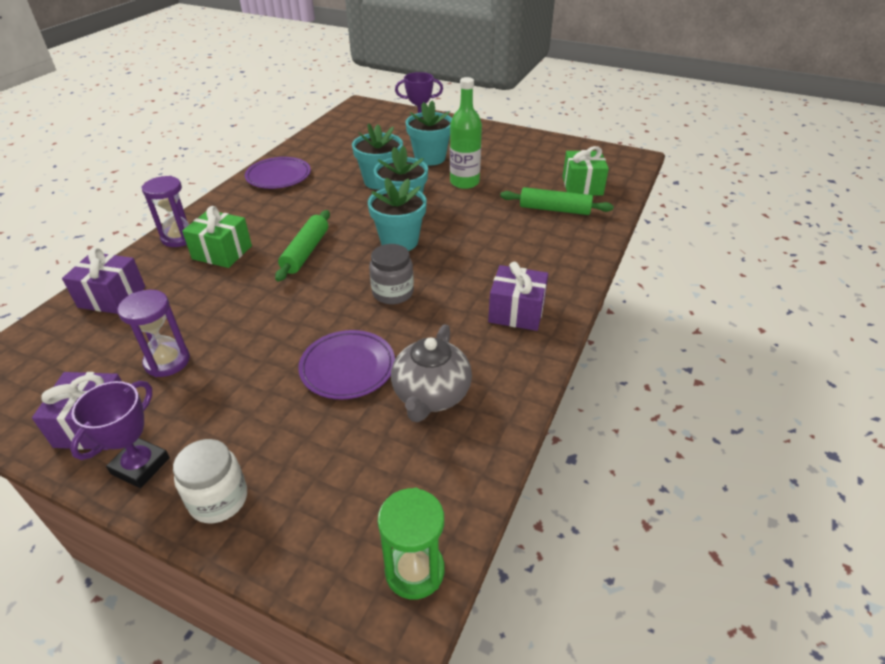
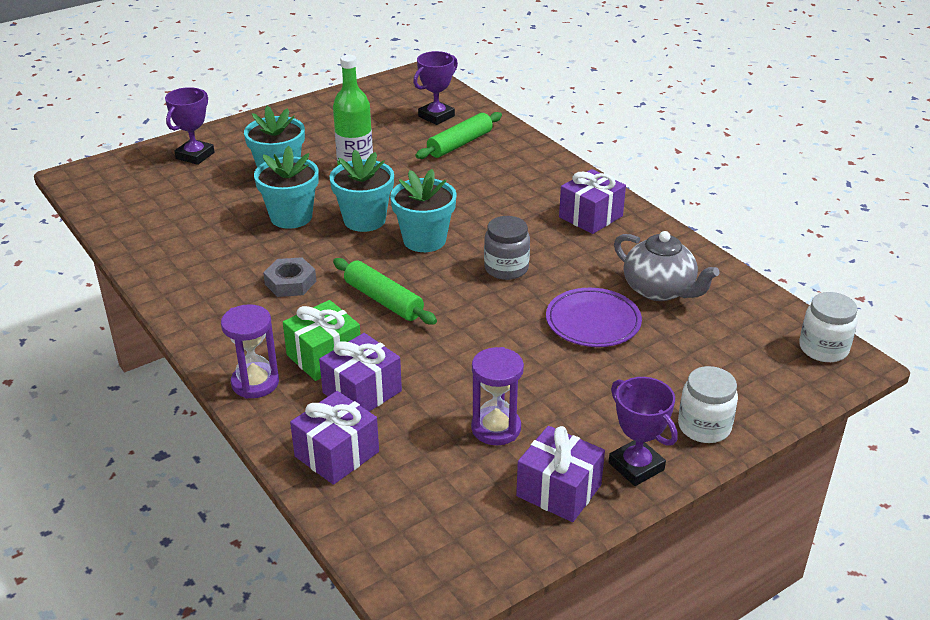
camera: 60 degrees left, 5 degrees down
purple plate [245,157,311,189] -> none
green hourglass [378,488,444,600] -> white jar [799,292,858,362]
green gift [562,146,609,195] -> purple trophy [413,51,458,125]
none -> grey nut [263,257,316,297]
none -> purple gift [319,333,402,412]

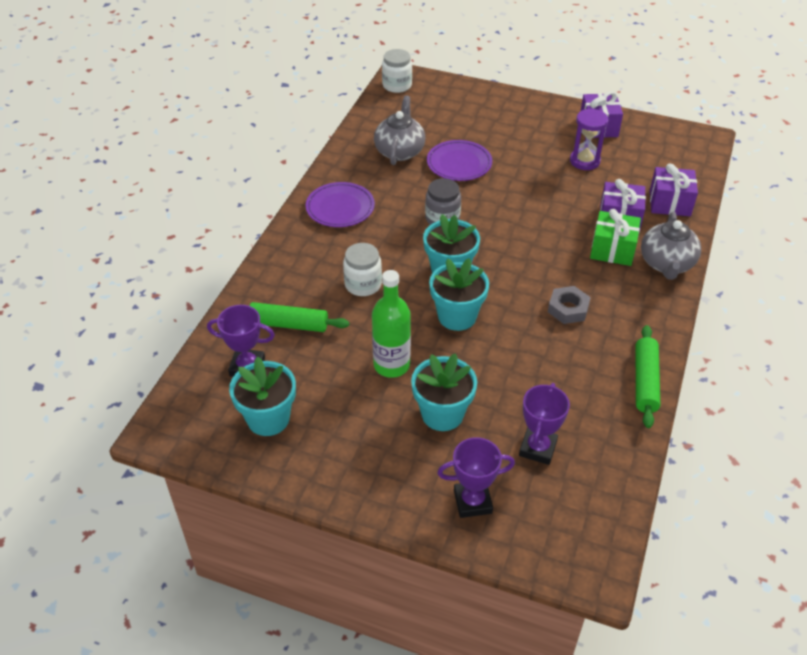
camera: 125 degrees left, 10 degrees up
purple hourglass [221,304,279,399] -> grey teapot [641,212,701,280]
turquoise flower pot [254,146,319,229] -> turquoise flower pot moved to [229,356,296,436]
green rolling pin [333,258,437,325] -> green rolling pin moved to [635,325,661,428]
purple gift [559,169,626,234] -> purple plate [306,182,375,227]
purple trophy [609,377,678,486] -> purple trophy moved to [519,383,570,465]
white jar [678,366,738,443] -> white jar moved to [343,243,382,296]

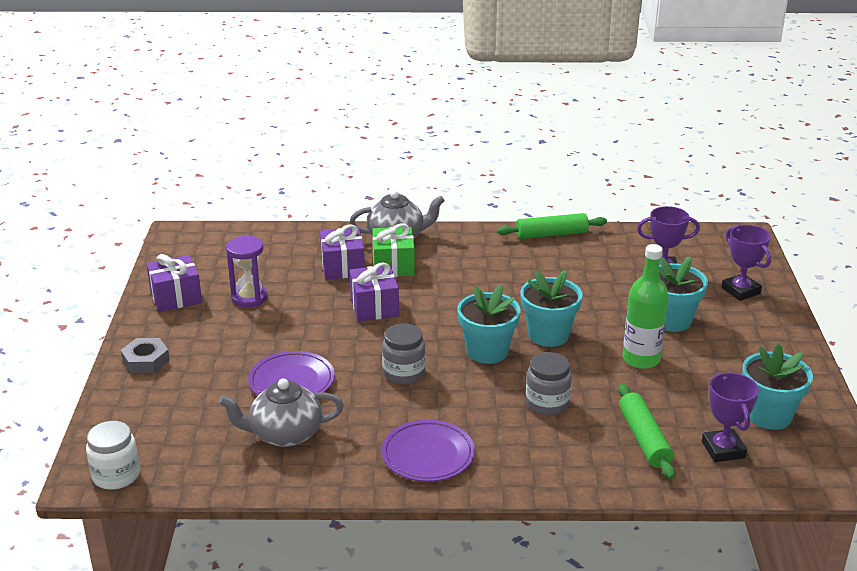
camera: 110 degrees left, 15 degrees down
white jar [343,243,382,296] -> grey jar [526,352,572,415]
grey nut [548,286,591,324] -> grey nut moved to [121,338,170,373]
purple gift [650,164,698,216] -> purple gift moved to [349,263,399,322]

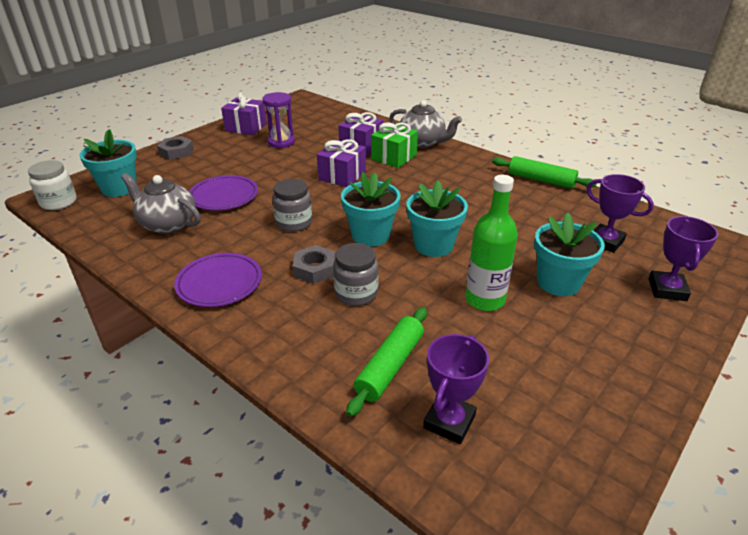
camera: 40 degrees right, 5 degrees up
turquoise flower pot [742,343,813,430] -> turquoise flower pot moved to [80,129,137,197]
none -> grey nut [293,245,335,284]

